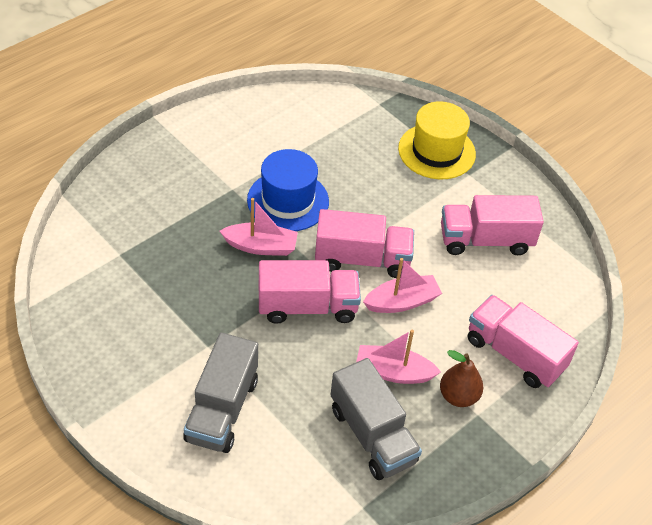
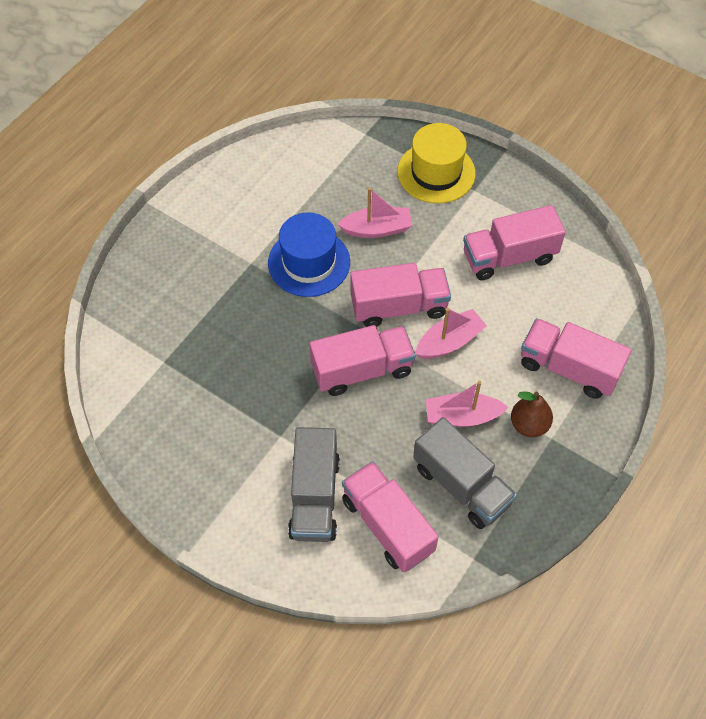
camera: 10 degrees left, 10 degrees up
pink boat [220,198,298,256] -> pink boat moved to [337,188,412,238]
none -> pink truck [342,461,439,573]

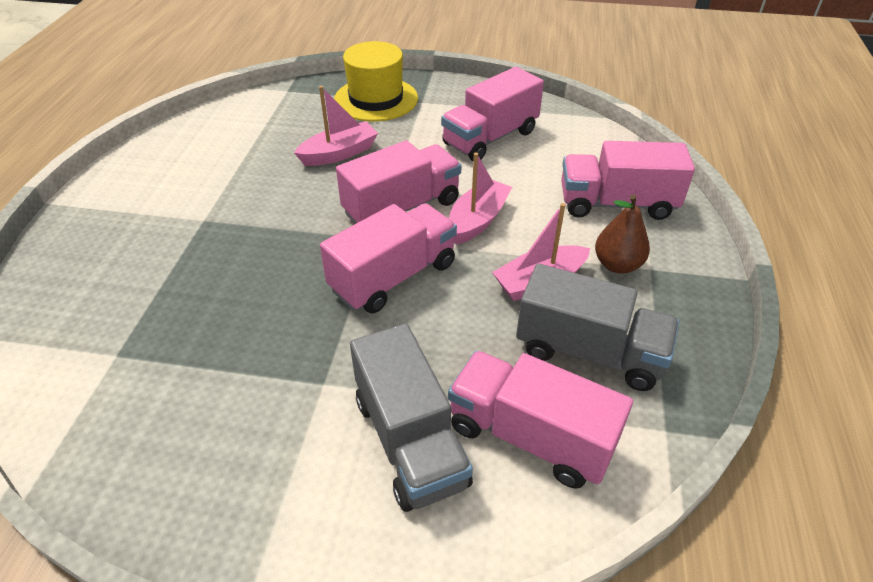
camera: 25 degrees left, 15 degrees down
blue hat [268,213,350,297] -> none

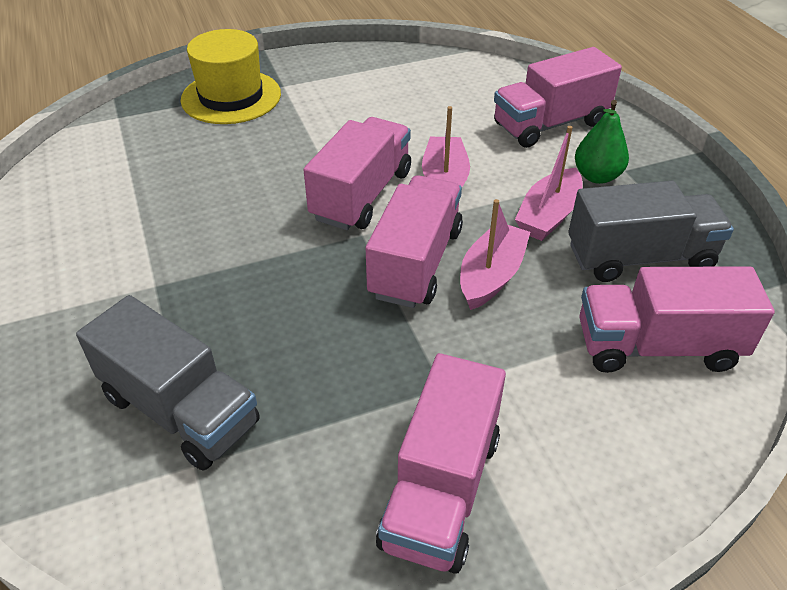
camera: 30 degrees left, 0 degrees up
pink boat [294,86,378,166] -> pink boat moved to [460,199,530,310]
grey truck [350,323,473,512] -> grey truck moved to [76,295,260,471]
pink truck [441,67,544,161] -> pink truck moved to [376,353,506,574]
brown pear [595,194,650,274] -> green pear [575,100,629,184]

